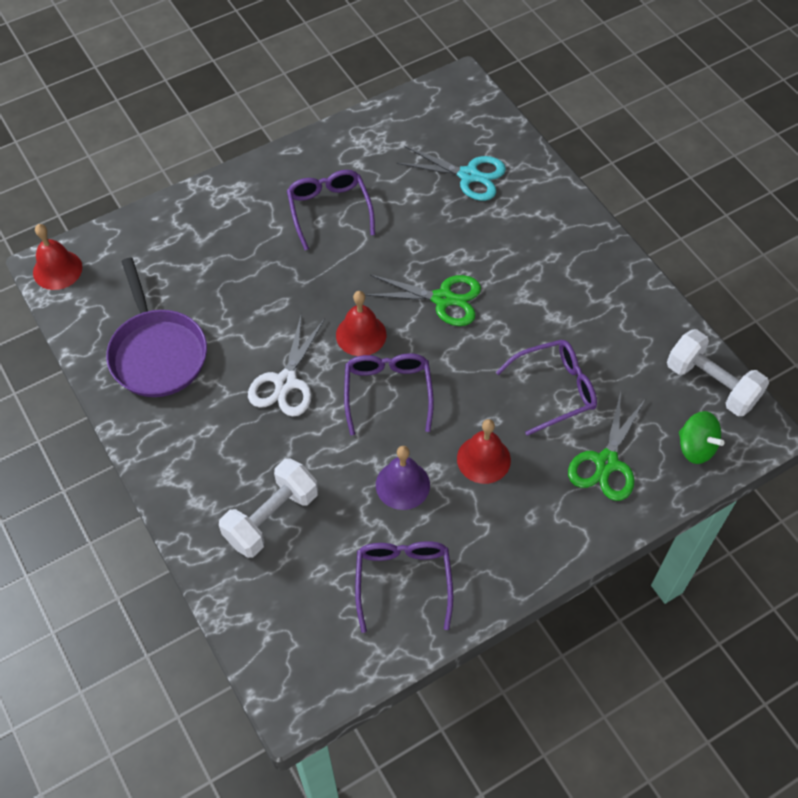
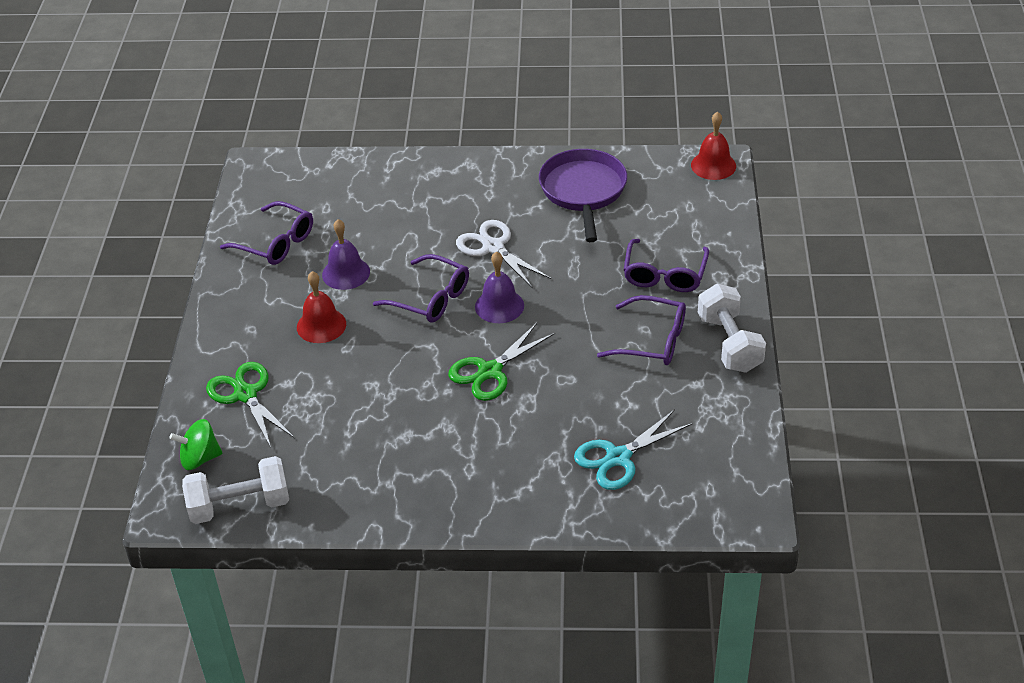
camera: 125 degrees right, 15 degrees down
purple pan [106,258,207,397] -> purple pan turned 75 degrees clockwise [539,149,627,242]
white dumbbell [219,458,318,558] -> white dumbbell moved to [698,284,766,373]
red bell [336,291,386,356] -> purple bell [475,251,524,323]
purple glasses [496,339,597,436] -> purple glasses moved to [624,239,709,292]

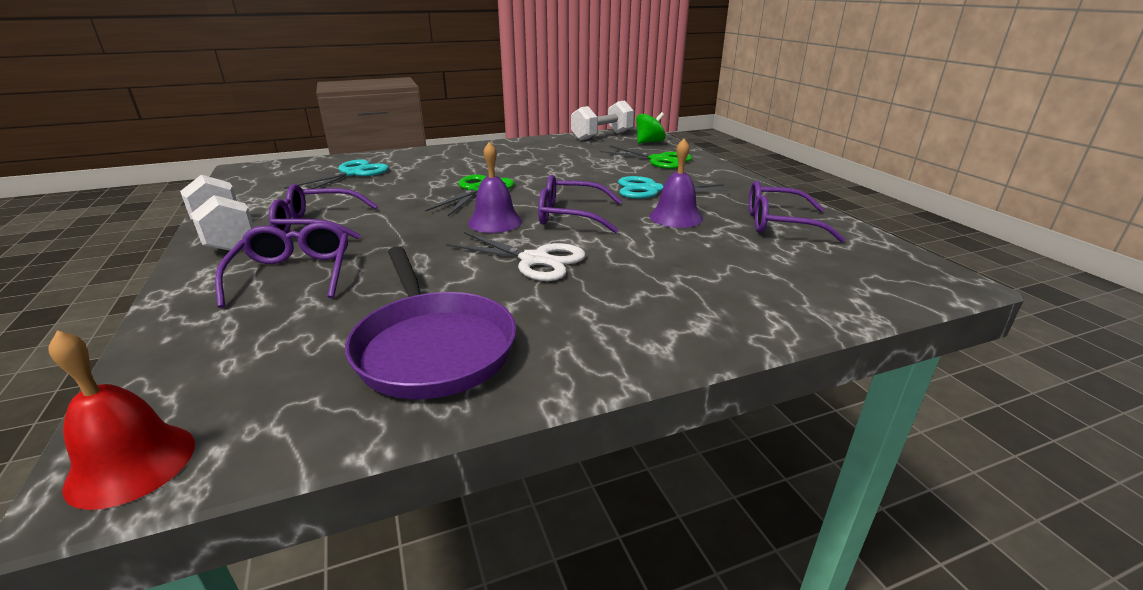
camera: 155 degrees right, 15 degrees down
red bell [297,271,346,343] -> turquoise scissors [618,176,729,199]

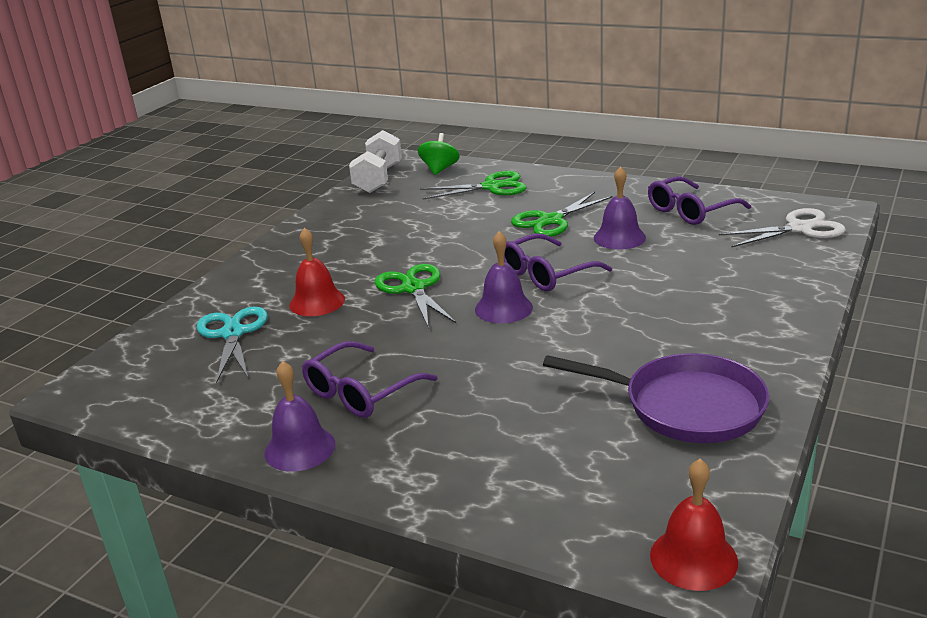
camera: 40 degrees left, 0 degrees up
white dumbbell [180,175,254,251] -> purple bell [264,361,335,472]
purple glasses [215,222,348,308] -> none
white scissors [446,232,585,281] -> white scissors moved to [719,208,846,248]
turquoise scissors [618,176,729,199] -> green scissors [511,192,612,237]
none -> red bell [289,227,345,316]

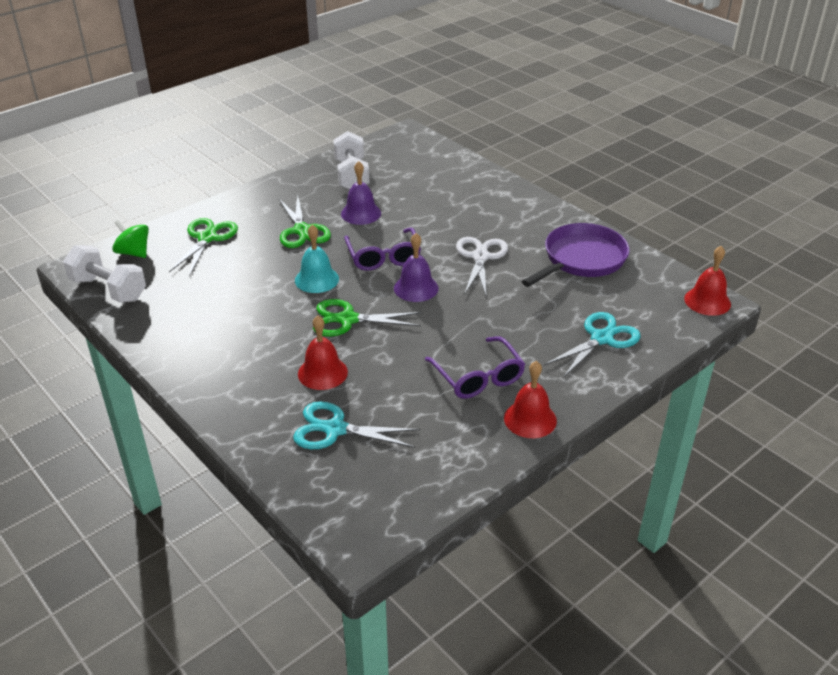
camera: 70 degrees left, 10 degrees up
purple bell [264,361,335,472] -> red bell [504,361,557,438]
purple glasses [648,176,751,225] -> white dumbbell [333,131,369,190]
white scissors [719,208,846,248] -> white scissors moved to [456,237,508,298]
none -> turquoise bell [295,225,339,293]
none -> turquoise scissors [544,312,641,378]

